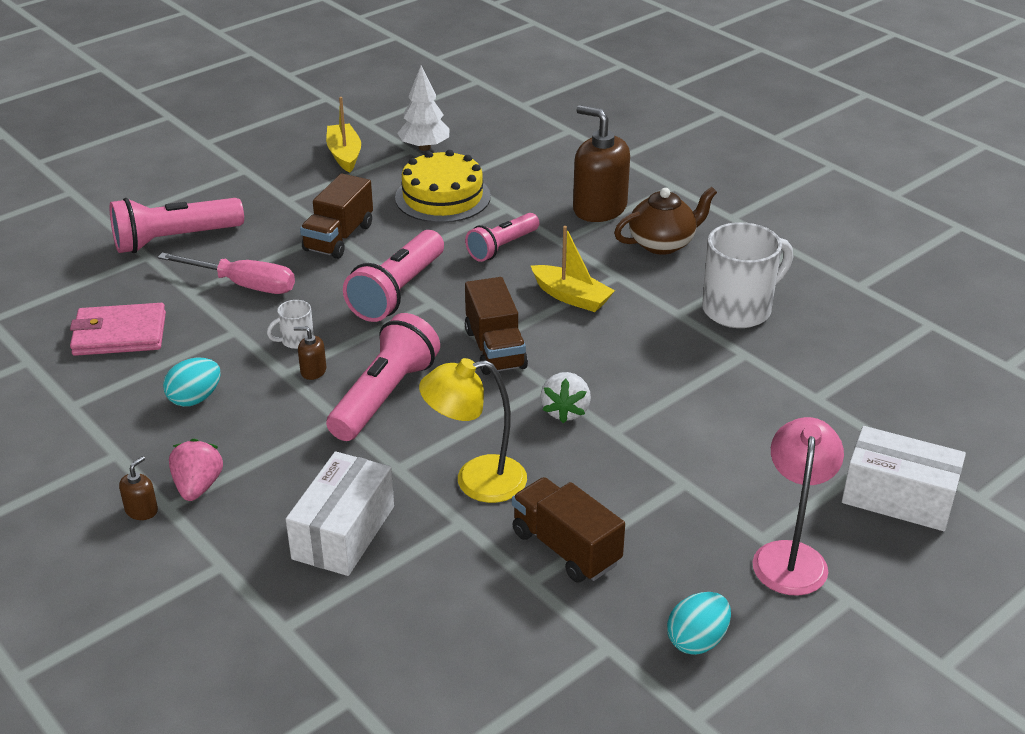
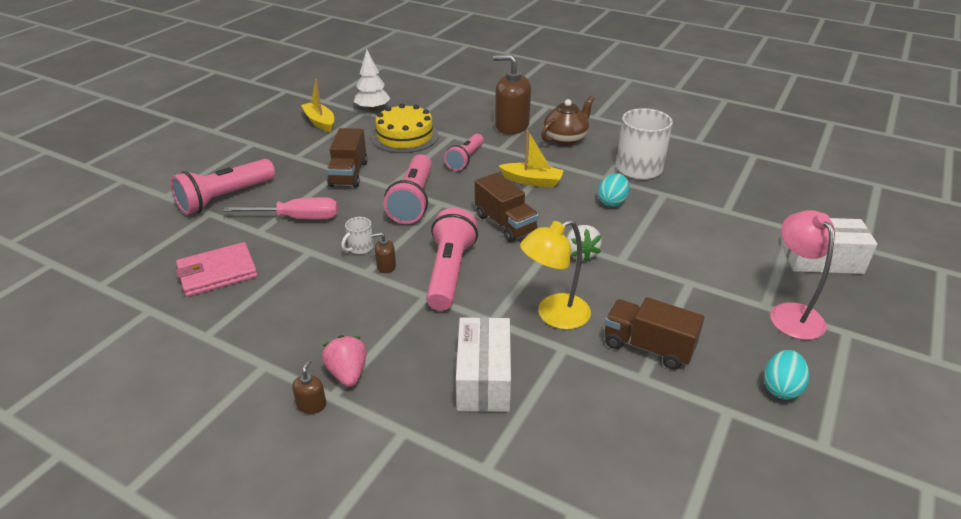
camera: 20 degrees left, 0 degrees up
turquoise egg [163,358,221,407] -> turquoise egg moved to [598,173,629,207]

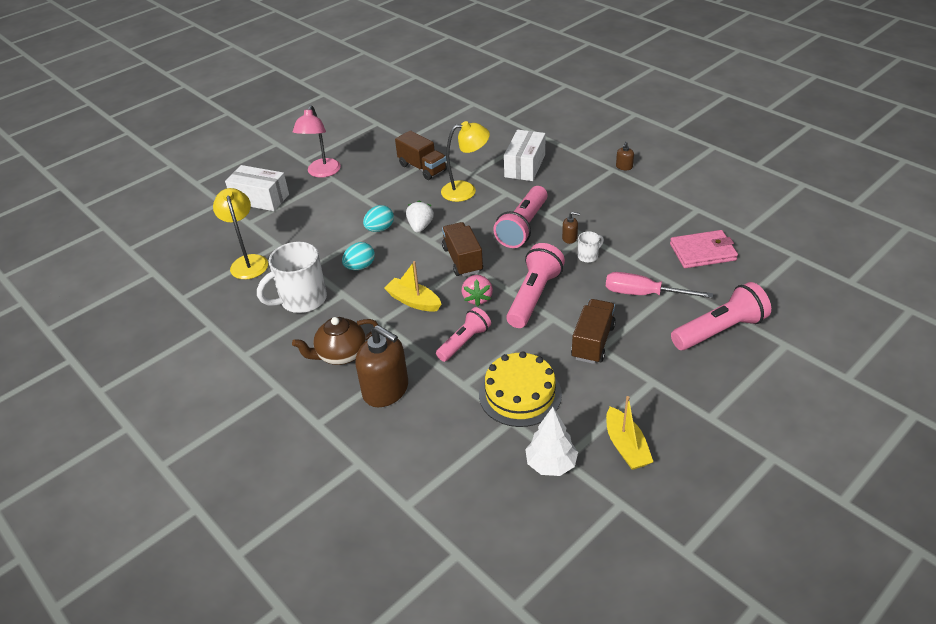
camera: 160 degrees left, 5 degrees up
pink strawberry [322,335,367,387] -> pink strawberry moved to [462,275,493,306]
turquoise egg [764,350,809,400] -> turquoise egg moved to [363,205,394,232]
none -> yellow lamp [213,188,268,279]

